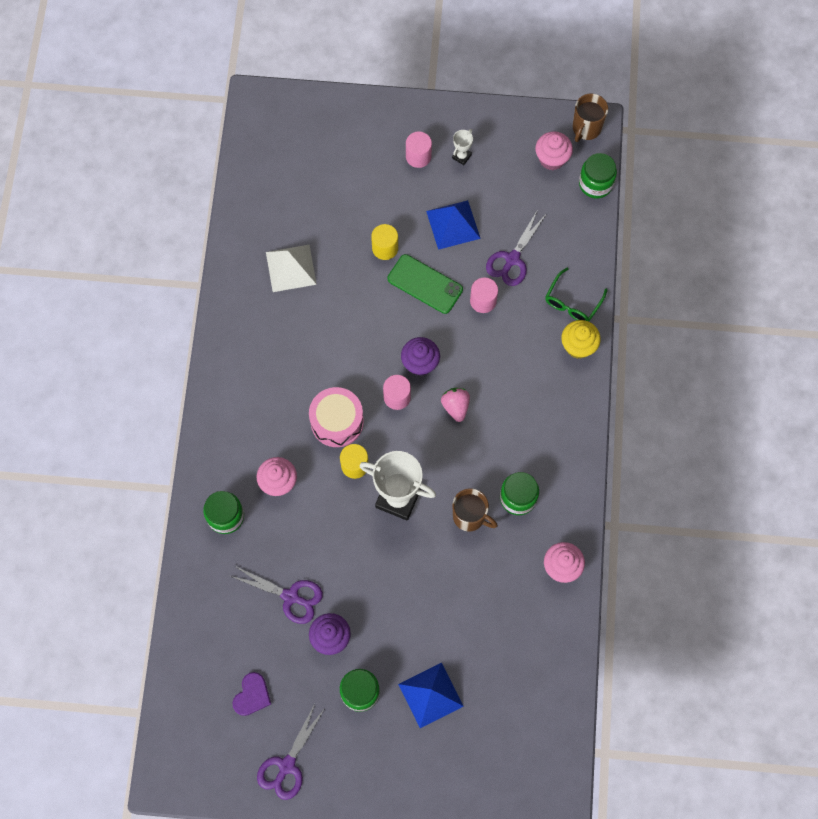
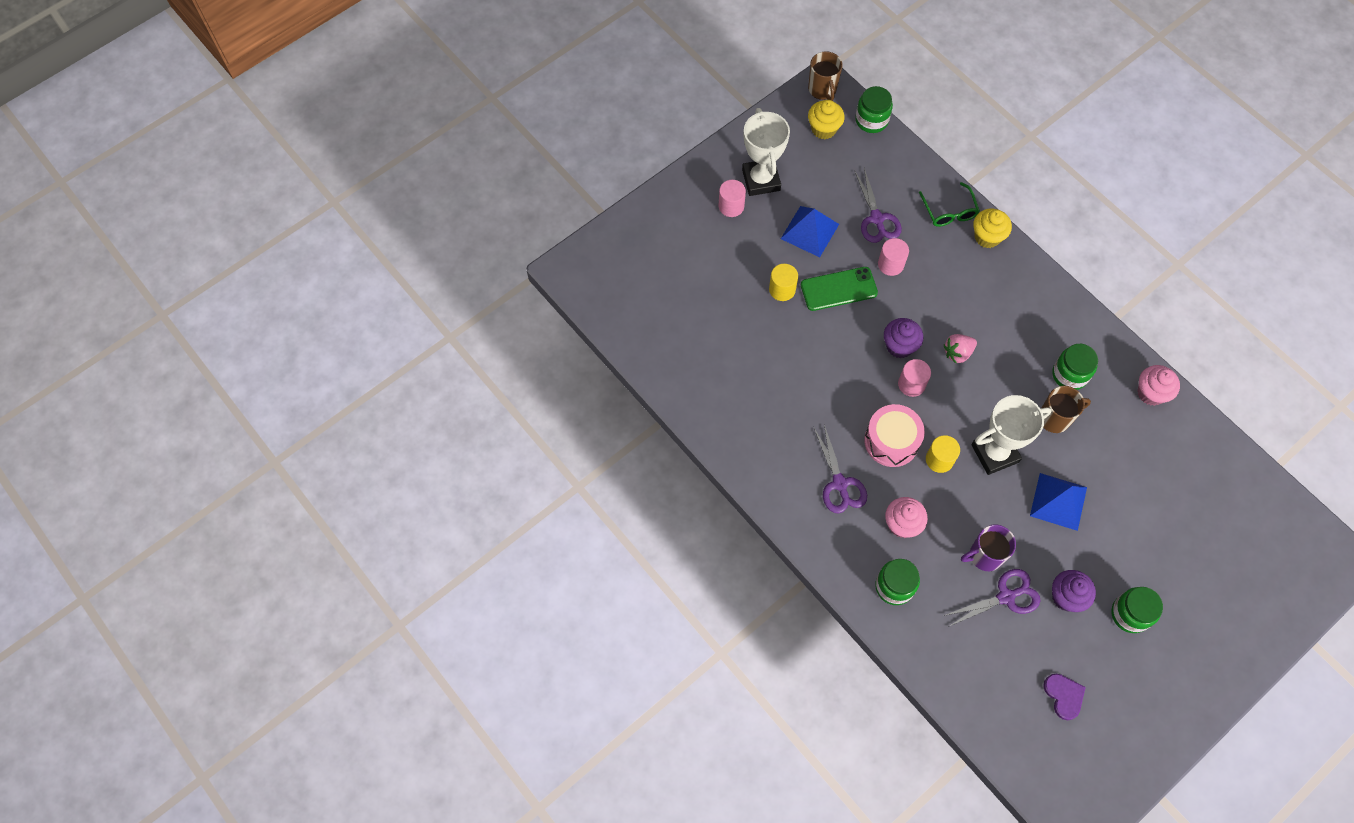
camera: 45 degrees left, 5 degrees down
purple scissors [257,704,325,800] -> purple scissors moved to [814,425,867,513]
white pyramid [266,245,317,292] -> none
blue pyramid [398,662,464,728] -> blue pyramid moved to [1030,473,1087,531]
pink strawberry [441,388,470,422] -> pink strawberry turned 60 degrees counterclockwise [944,334,977,363]
white trophy [452,129,473,165] -> white trophy [742,108,790,196], size x2.23
pink cupcake [535,131,573,170] -> yellow cupcake [808,100,845,139]
none -> purple mug [961,524,1016,571]

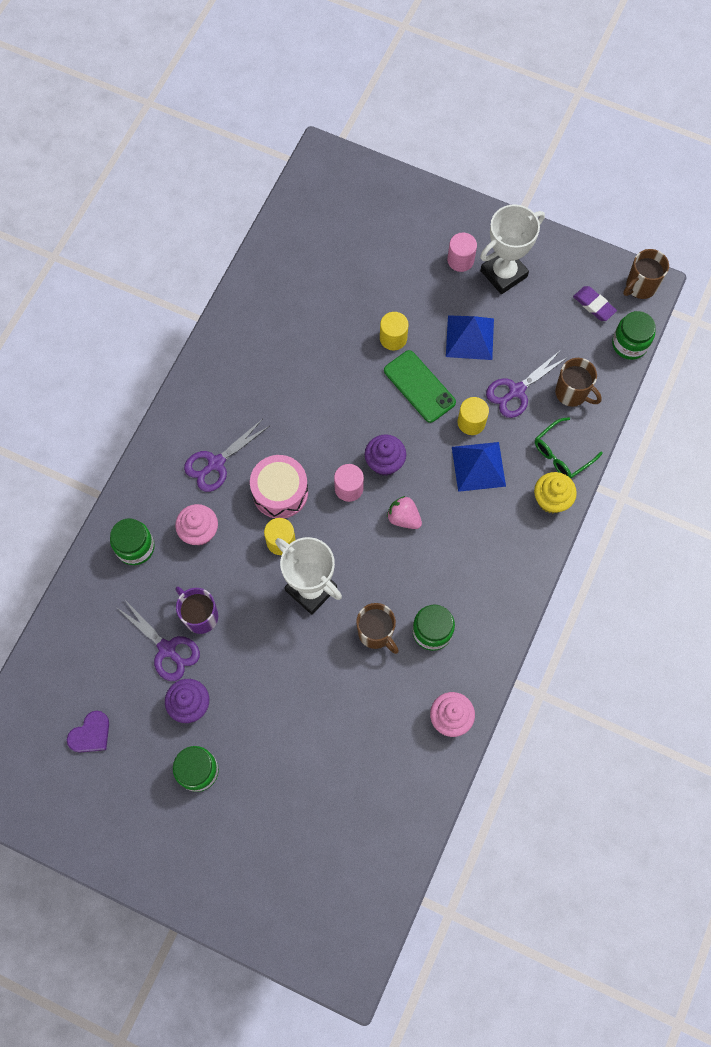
camera: 65 degrees right, 5 degrees up
yellow cupcake [808,100,845,139] -> purple eraser [573,286,617,321]
pink cylinder [878,238,909,276] -> yellow cylinder [458,397,489,435]
blue pyramid [1030,473,1087,531] -> blue pyramid moved to [452,442,506,492]
none -> brown mug [555,358,602,407]

